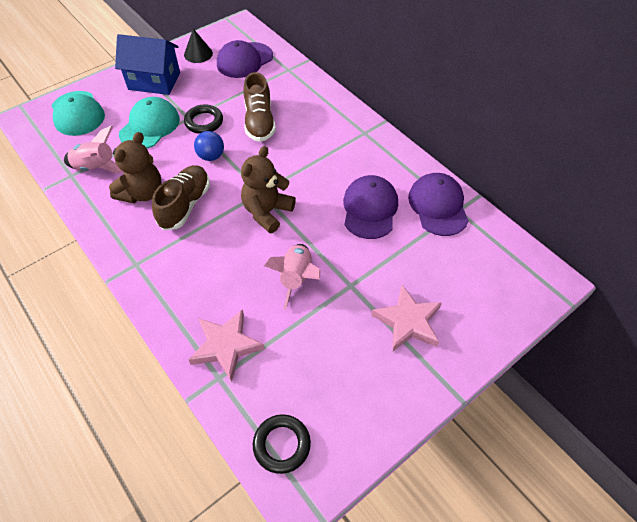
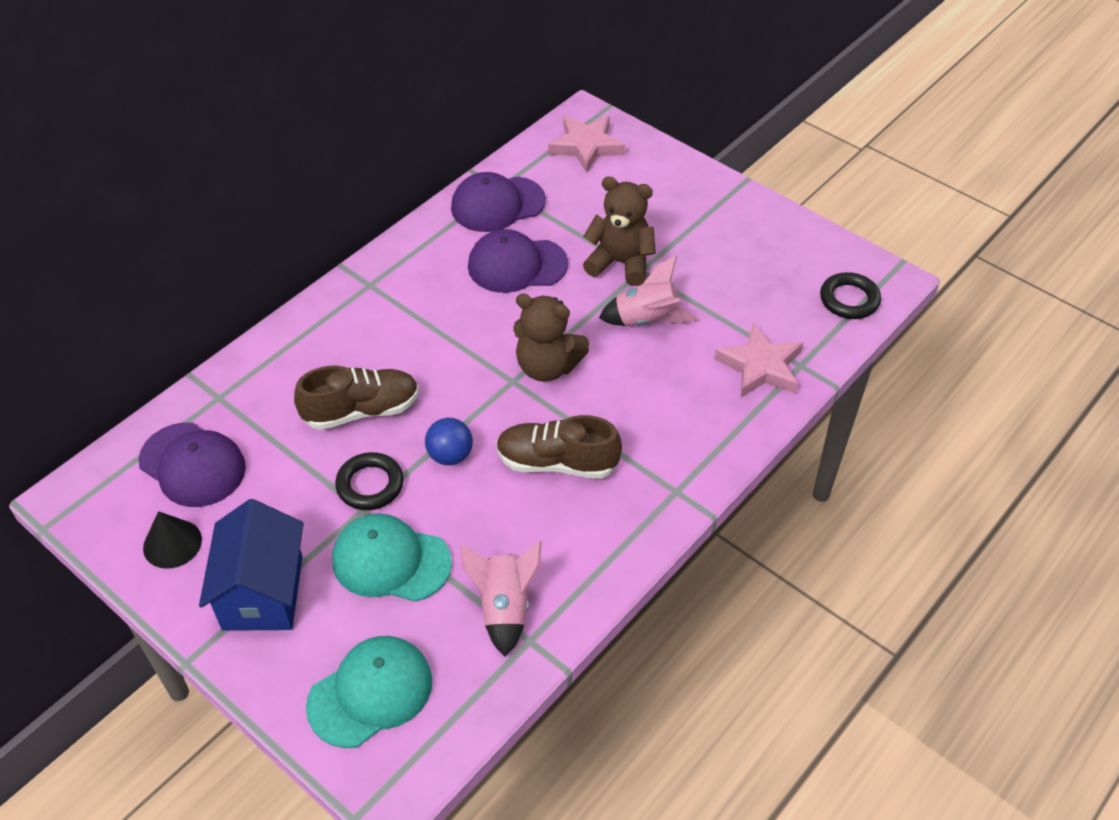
camera: 100 degrees left, 5 degrees down
brown teddy bear [109,132,162,203] -> brown teddy bear moved to [583,177,656,286]
pink star [371,285,442,352] -> pink star moved to [548,116,625,173]

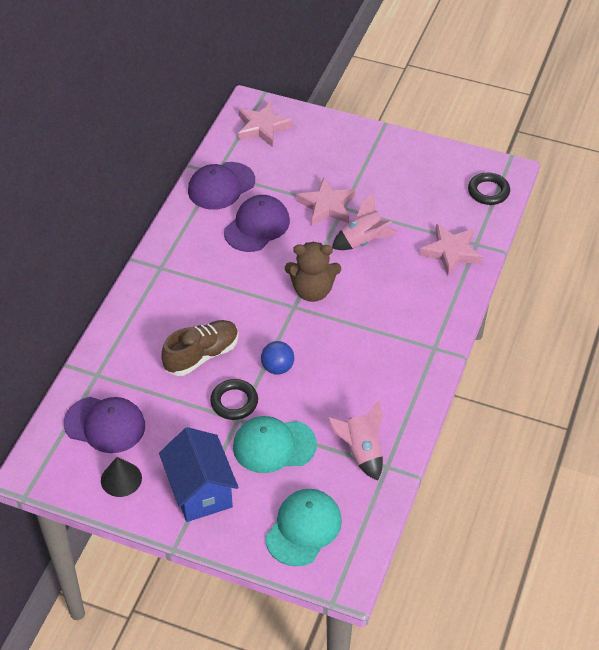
camera: 20 degrees left, 0 degrees up
purple cap [468,229,568,293] -> purple cap turned 150 degrees clockwise [224,195,290,252]
brown shoe [496,415,622,479] -> none
brown teddy bear [583,177,656,286] -> pink star [296,177,356,226]

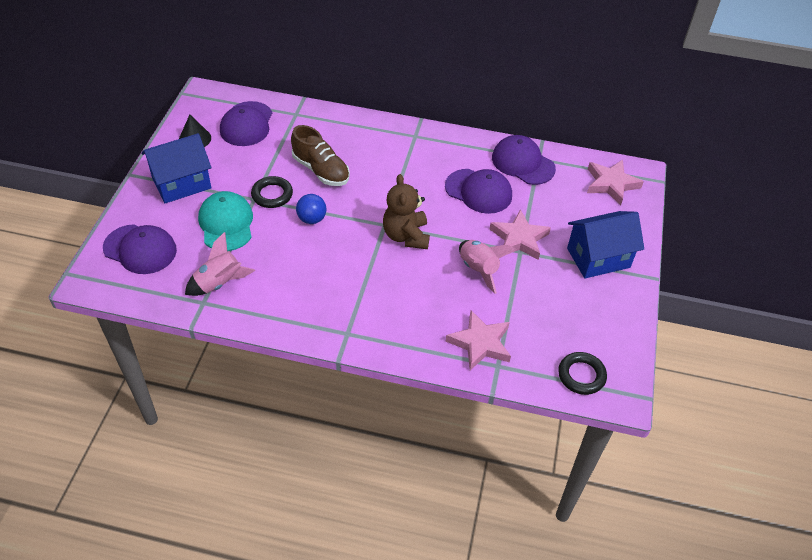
camera: 80 degrees right, 0 degrees up
turquoise cap [265,489,342,566] -> purple cap [103,224,177,274]
none -> blue house [567,211,644,278]

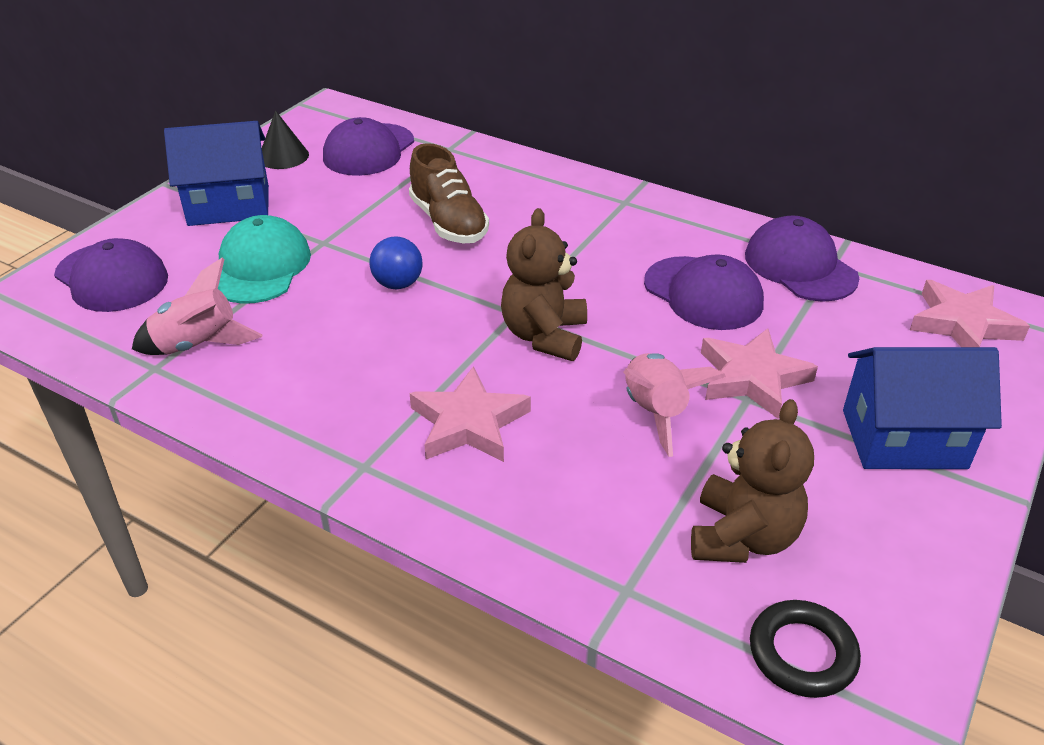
camera: 20 degrees right, 10 degrees down
black ring [251,176,293,208] -> none
pink star [446,310,511,370] -> pink star moved to [409,366,531,462]
none -> brown teddy bear [691,399,814,563]

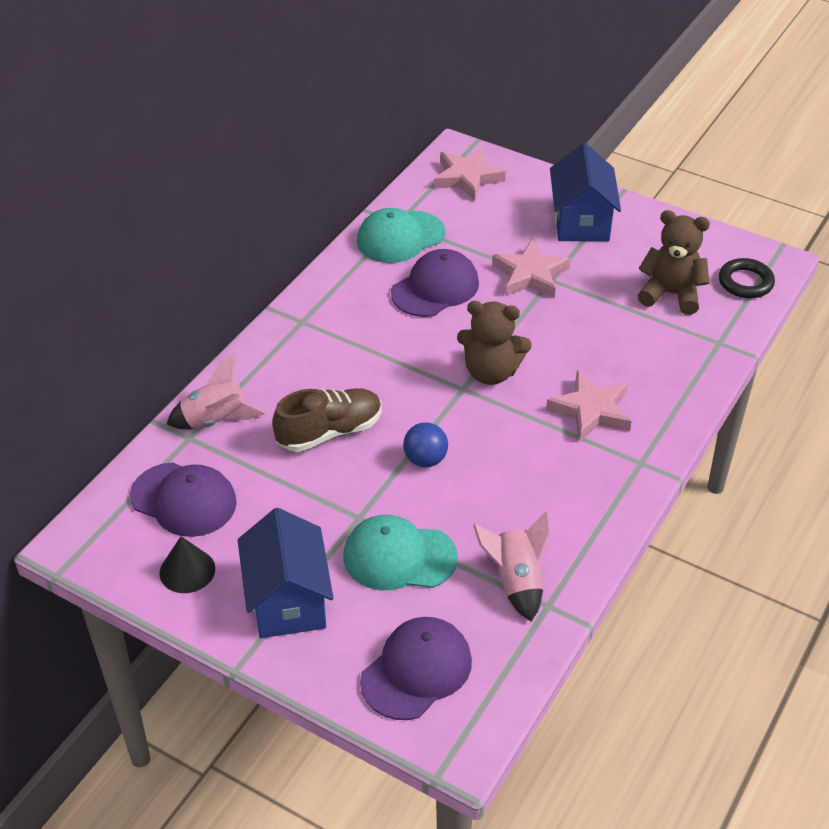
camera: 90 degrees left, 5 degrees up
pink rocket [624,353,726,457] -> pink rocket moved to [166,354,266,429]
purple cap [745,216,859,302] -> turquoise cap [357,208,445,263]

